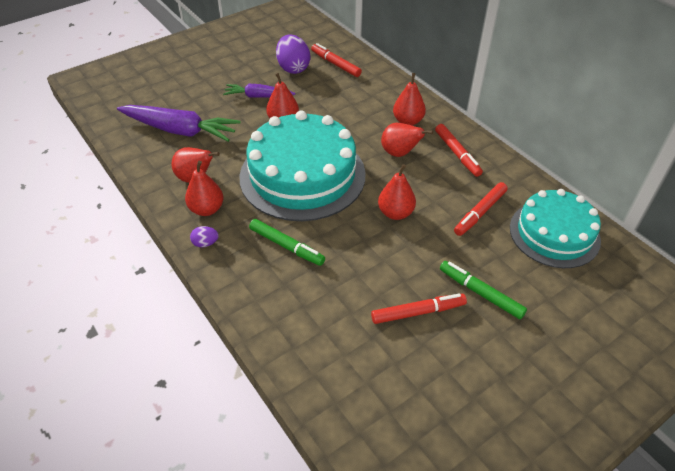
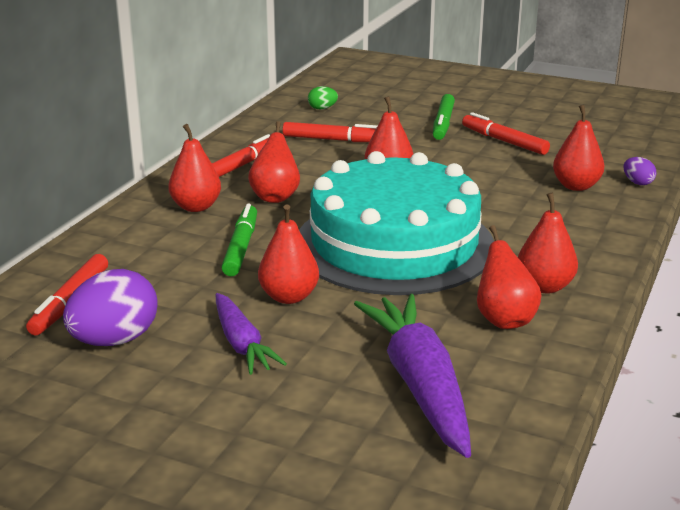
camera: 120 degrees left, 20 degrees down
purple egg [190,226,219,247] -> purple egg moved to [624,157,656,185]
green marker [249,219,325,266] -> green marker moved to [221,204,257,276]
turquoise cake [510,189,601,268] -> green egg [308,86,338,110]
none -> red pear [553,105,605,191]

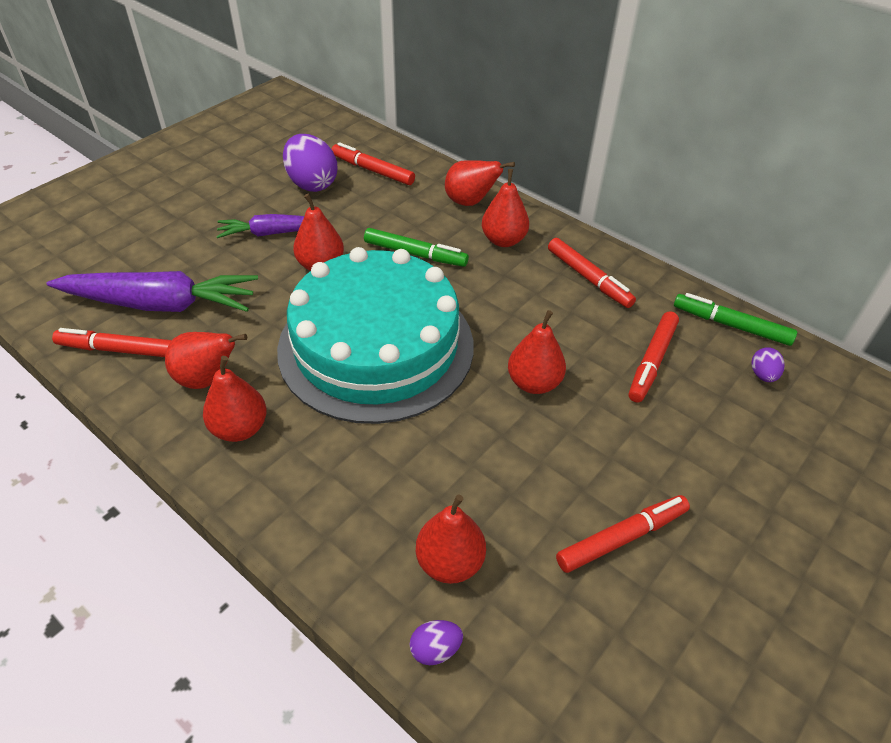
camera: 105 degrees right, 20 degrees up
red pear [248,121,300,203] -> red pear moved to [445,160,515,206]
green egg [308,86,338,110] -> purple egg [751,347,785,382]
green marker [433,94,455,140] -> green marker moved to [674,293,797,346]
none -> red marker [52,328,172,357]

